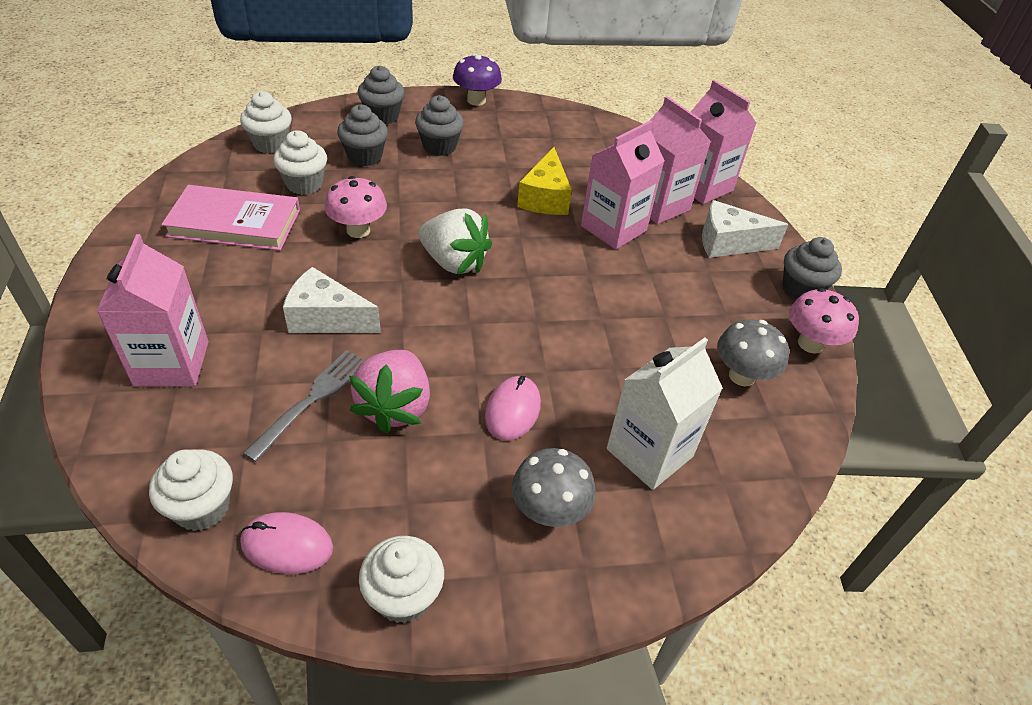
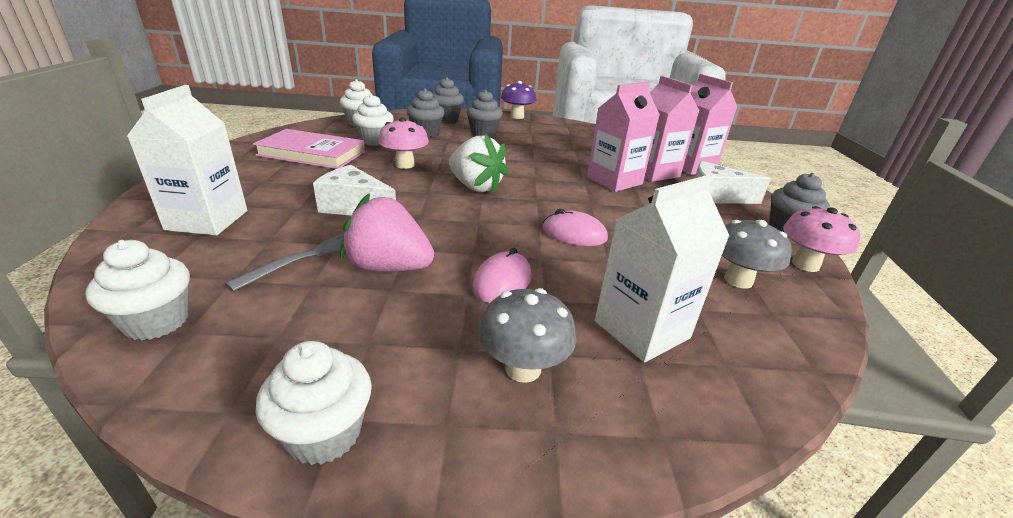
camera: 10 degrees right, 15 degrees down
pink carton [96,234,209,386] -> white carton [126,85,247,235]
pink mouse [240,512,333,574] -> pink mouse moved to [542,209,608,246]
pink strawberry [349,350,430,433] -> pink strawberry turned 90 degrees clockwise [340,193,434,272]
yellow cheese [517,147,572,215] -> none

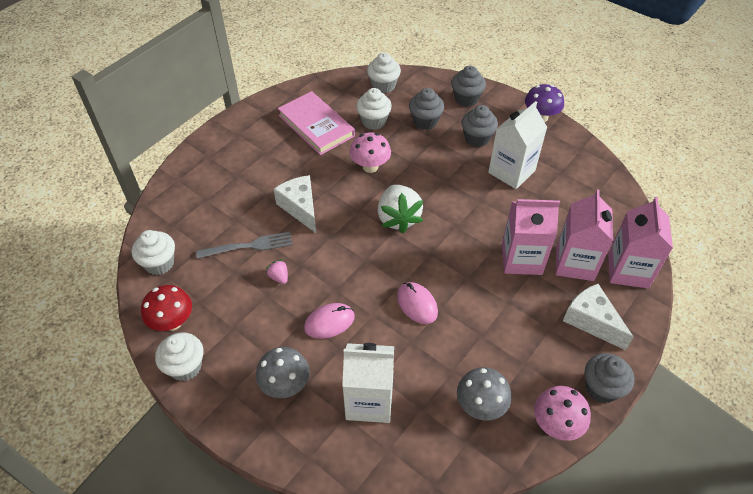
camera: 40 degrees right, 20 degrees up
white carton [126,85,247,235] -> white carton moved to [488,101,547,189]
pink strawberry [340,193,434,272] -> pink strawberry [266,260,288,284], size x0.44
none -> red mushroom [141,285,192,331]

